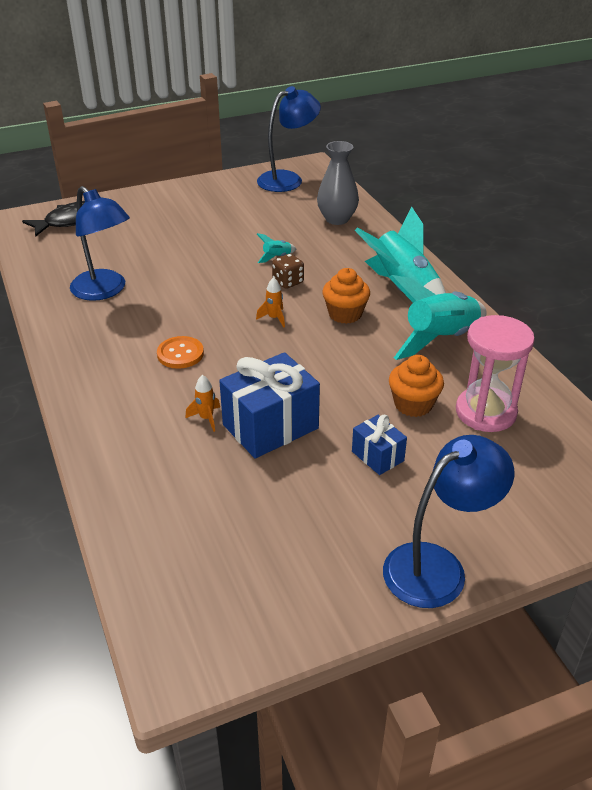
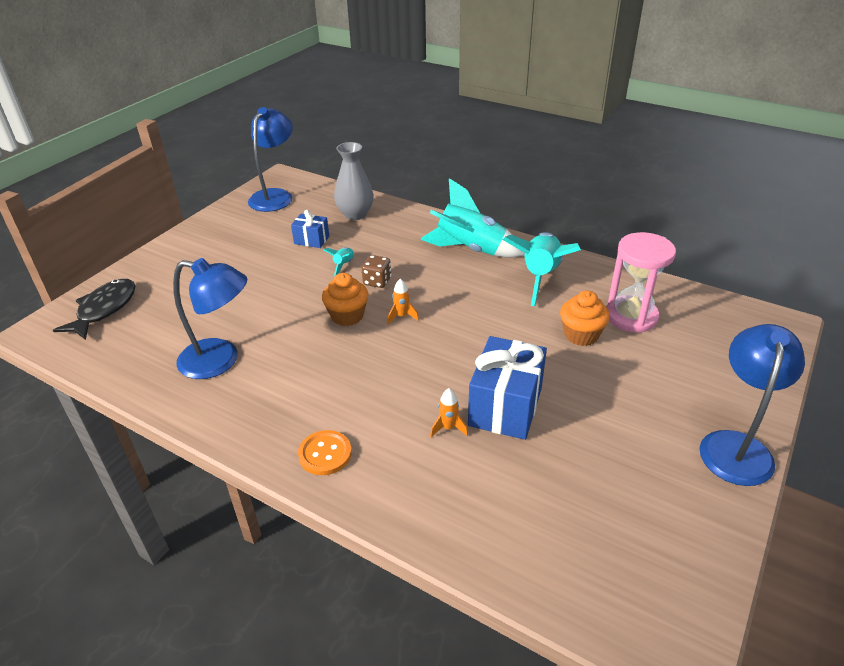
camera: 35 degrees left, 0 degrees up
orange button [157,336,204,369] -> orange button moved to [298,430,352,475]
orange cupcake [322,268,370,324] -> orange cupcake moved to [322,273,369,326]
blue gift [352,415,407,475] -> blue gift moved to [291,209,329,248]

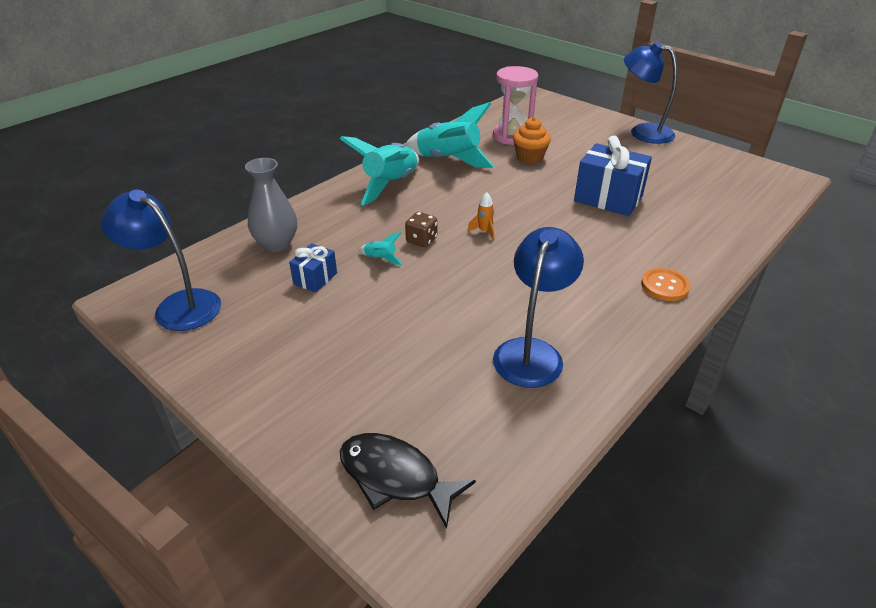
camera: 80 degrees left, 0 degrees up
orange cupcake [322,273,369,326] -> none
orange rocket [430,388,468,437] -> none

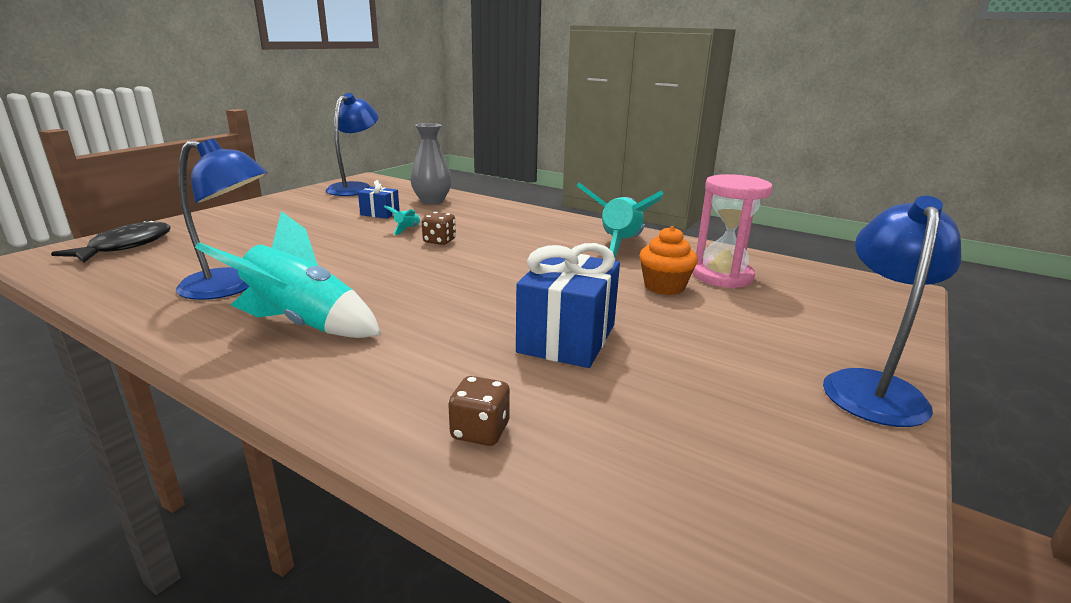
camera: 80 degrees right, 15 degrees down
turquoise rocket [340,136,419,205] -> turquoise rocket moved to [195,211,381,338]
orange rocket [467,192,494,241] -> none
orange button [641,268,690,301] -> none
none -> brown dice [448,376,510,446]

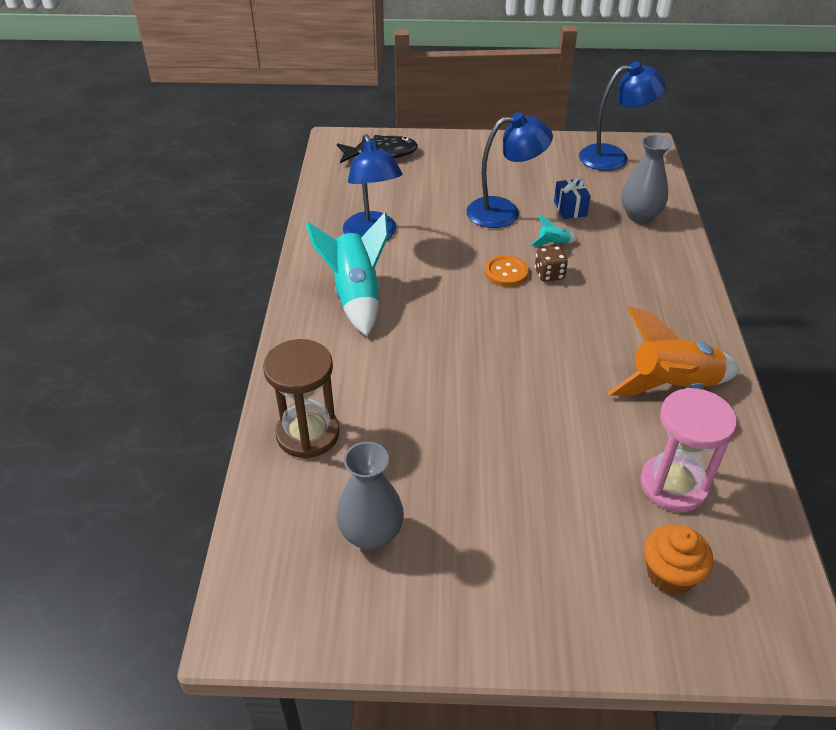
camera: 60 degrees right, 20 degrees up
brown dice [448,376,510,446] -> brown hourglass [263,339,340,458]
blue gift [516,243,620,368] -> none
turquoise rocket [577,183,663,258] -> orange rocket [608,306,740,396]
orange cupcake [639,226,698,295] -> orange cupcake moved to [644,524,713,594]
blue lamp [823,196,961,427] -> blue lamp moved to [466,112,553,228]
none -> grey vase [336,442,404,550]
none -> orange button [485,255,528,287]

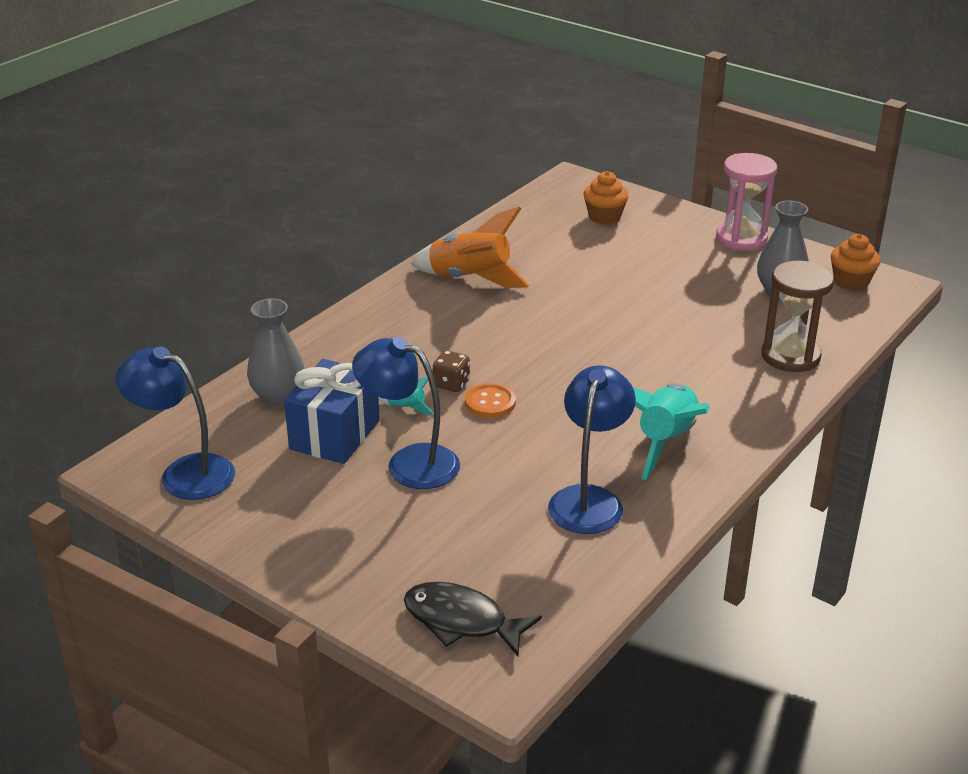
camera: 145 degrees left, 10 degrees down
blue gift [554,177,591,219] -> blue gift [284,359,380,464], size x1.88
pink hourglass [640,388,737,512] -> pink hourglass moved to [716,153,777,251]
none -> orange cupcake [831,234,881,291]

